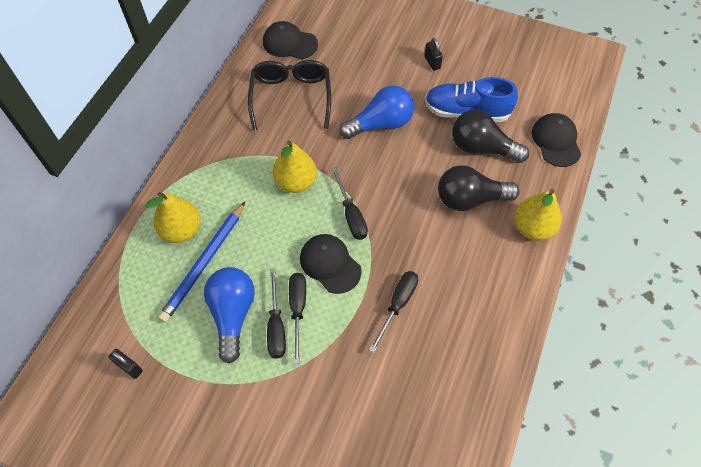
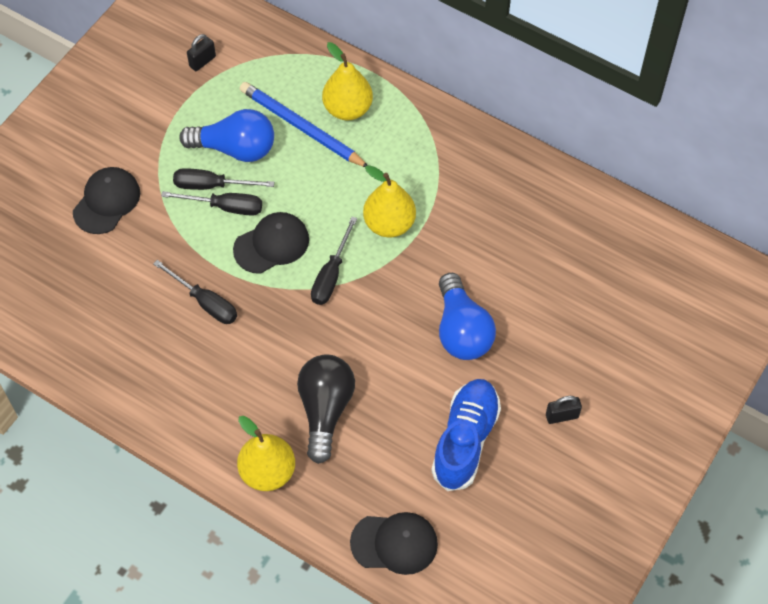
camera: 100 degrees right, 0 degrees up
black glasses [248,60,331,131] -> none
black cap [263,21,318,59] -> black cap moved to [73,167,140,234]
black screwdriver [331,167,368,240] -> black screwdriver turned 60 degrees counterclockwise [311,217,357,305]
black light bulb [452,110,529,163] -> none

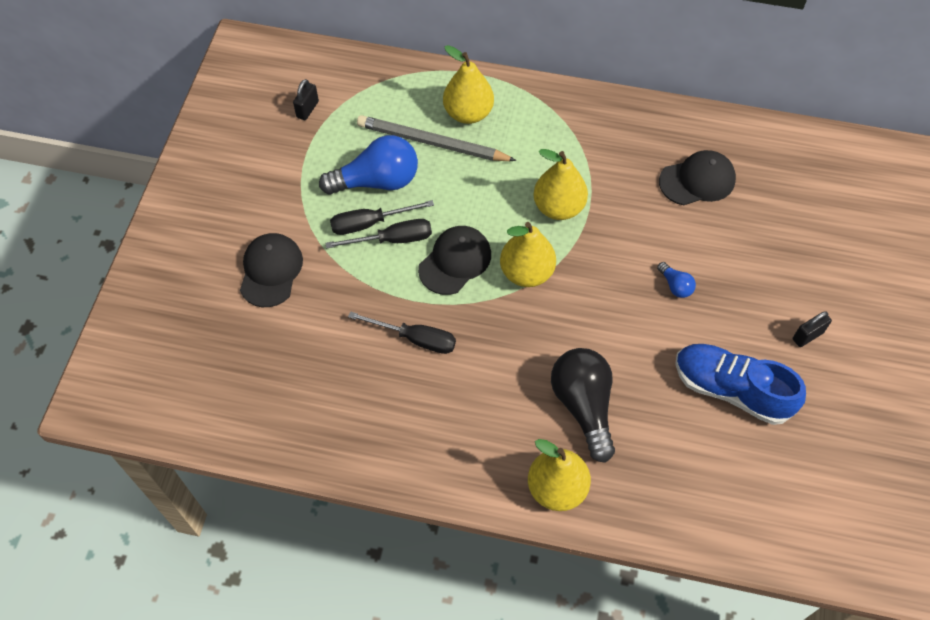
camera: 20 degrees left, 0 degrees up
blue pencil [240,82,368,167] -> grey pencil [357,115,517,161]
black screwdriver [311,217,357,305] -> yellow pear [500,222,556,287]
black cap [350,512,438,575] -> black cap moved to [659,150,736,205]
blue shoe [431,379,501,491] -> blue shoe turned 60 degrees counterclockwise [675,344,806,425]
blue light bulb [439,273,496,360] -> blue light bulb [657,262,696,298], size x0.45

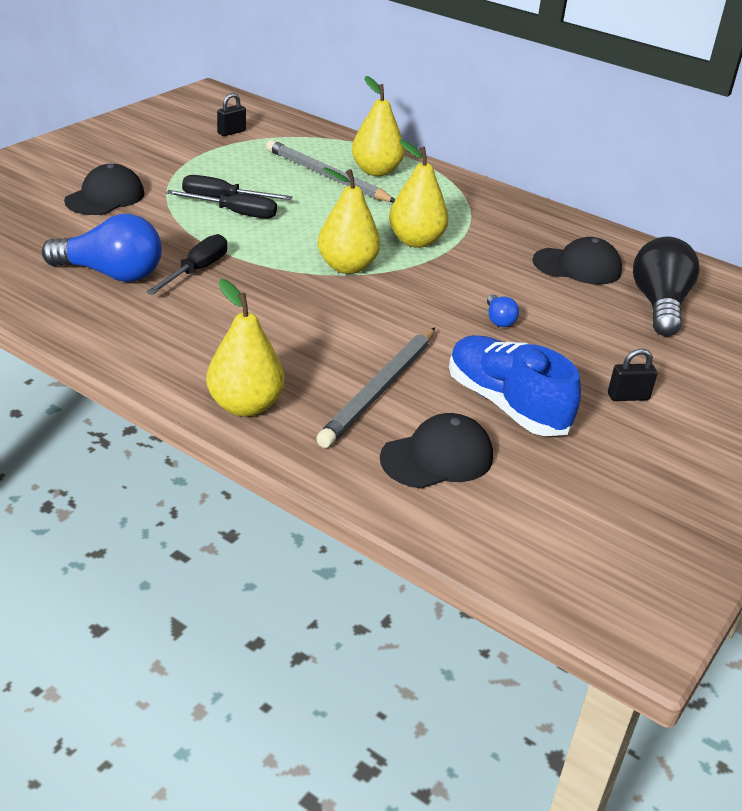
camera: 20 degrees right, 25 degrees down
blue light bulb [319,135,418,194] -> blue light bulb moved to [42,214,162,282]
black screwdriver [348,311,456,354] -> black screwdriver turned 105 degrees counterclockwise [146,234,227,295]
black cap [418,226,491,295] -> black cap moved to [380,413,493,489]
black light bulb [551,348,615,463] -> black light bulb moved to [633,237,700,336]
none -> grey pencil [316,327,435,448]

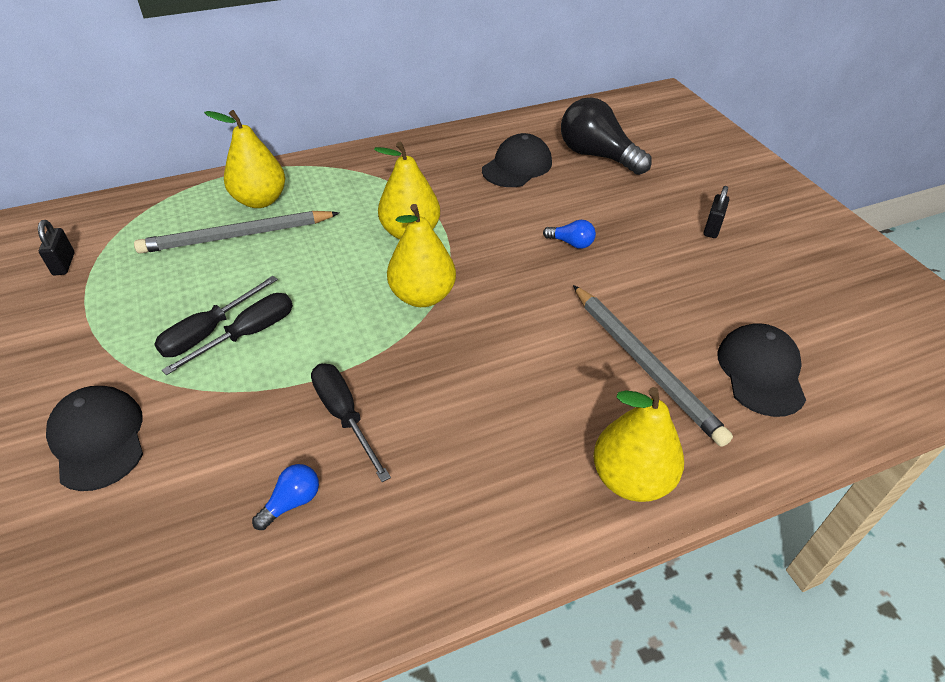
camera: 55 degrees left, 10 degrees up
blue light bulb [42,214,162,282] -> blue light bulb [252,464,319,530], size x0.45
blue shoe [449,335,581,436] -> none

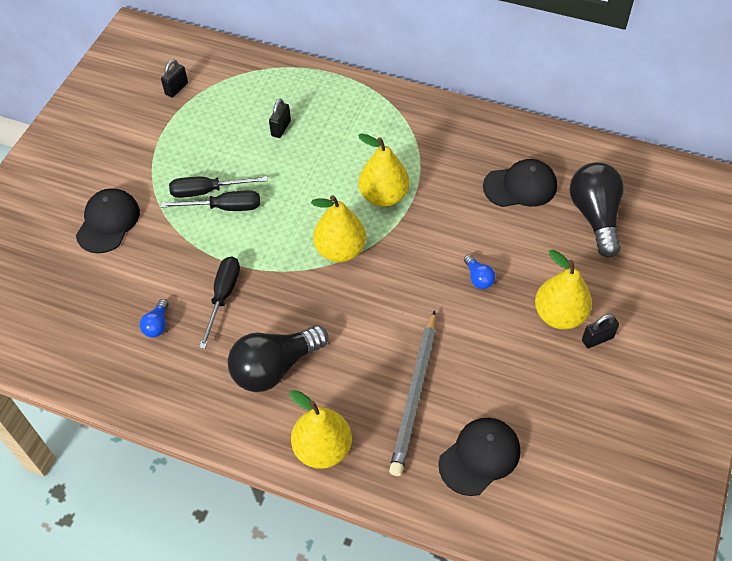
camera: 45 degrees right, 10 degrees up
grey pencil [134,211,339,254] -> black padlock [269,99,291,138]
yellow pear [204,110,285,208] -> yellow pear moved to [535,250,592,329]
blue light bulb [252,464,319,530] -> blue light bulb turned 105 degrees clockwise [140,299,169,338]
none -> black light bulb [228,325,328,392]

